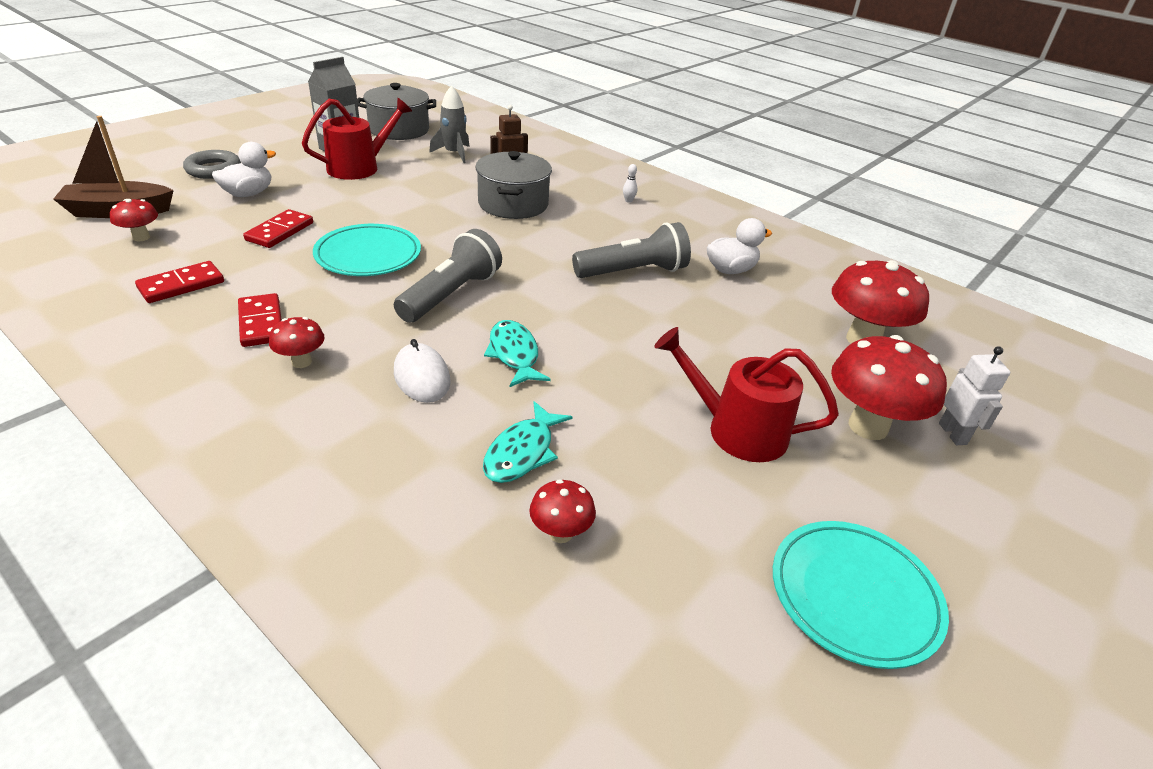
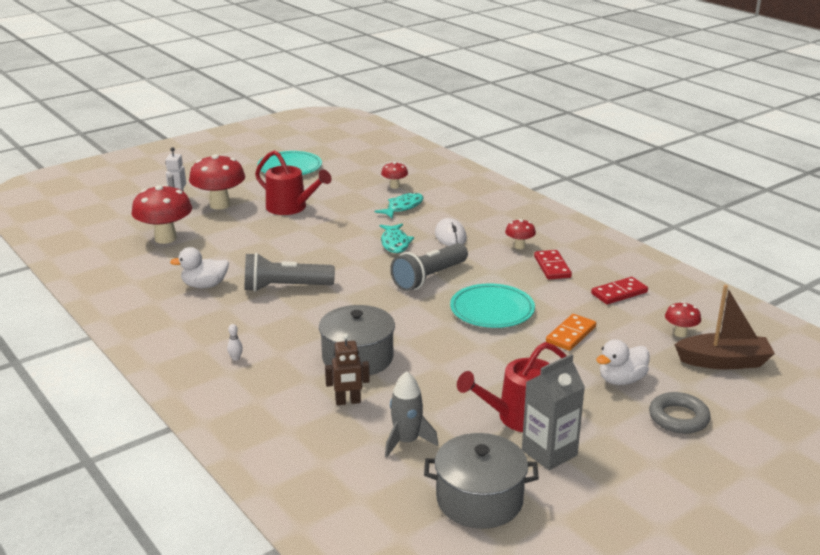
camera: 165 degrees left, 10 degrees down
red domino [243,209,313,248] -> orange domino [546,314,596,351]

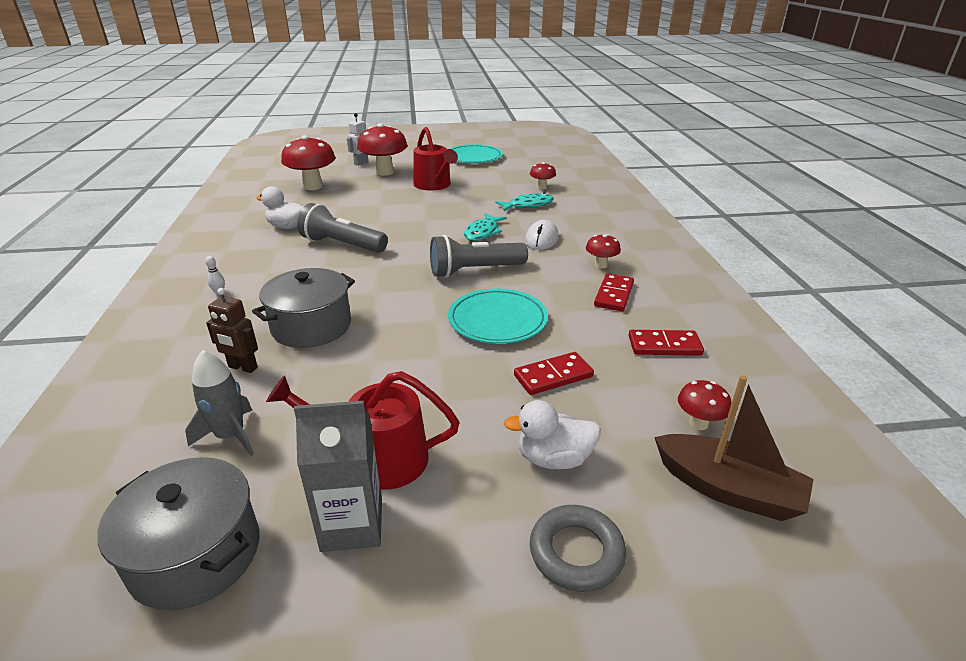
camera: 30 degrees right, 5 degrees up
orange domino [546,314,596,351] -> red domino [514,352,594,395]

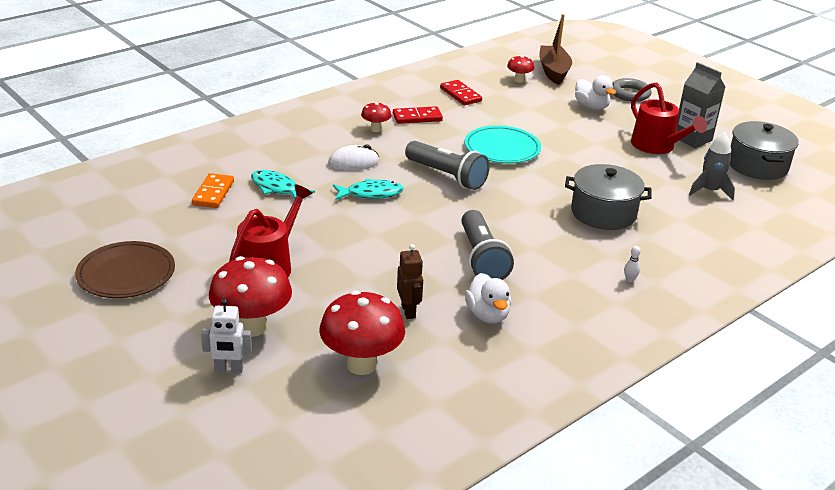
camera: 125 degrees left, 0 degrees up
brown robot [206,288,258,373] -> brown robot moved to [397,244,423,319]
turquoise plate [450,144,503,163] -> brown plate [75,241,175,298]
red domino [514,352,594,395] -> none
red mushroom [530,162,556,190] -> orange domino [192,173,234,208]

